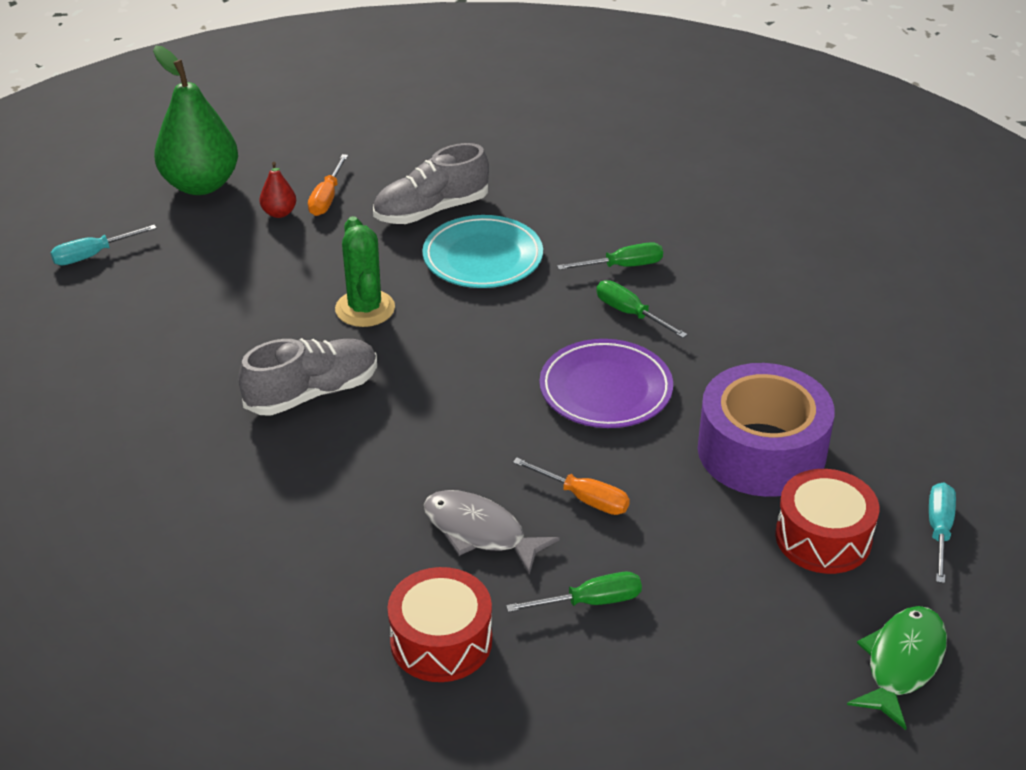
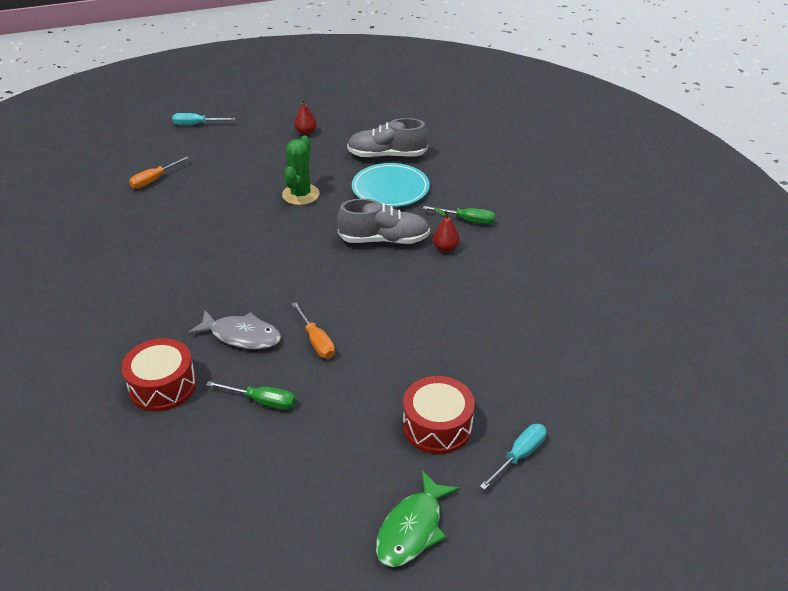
camera: 30 degrees right, 0 degrees up
green pear [153,45,238,195] -> none
grey shoe [238,338,377,416] -> grey shoe moved to [337,199,430,244]
orange screwdriver [308,154,348,216] -> orange screwdriver moved to [129,156,189,189]
grey fish [424,490,559,575] -> grey fish turned 135 degrees clockwise [188,310,281,349]
purple plate [539,339,673,428] -> none
green screwdriver [596,280,688,338] -> red pear [433,208,460,252]
purple tape [698,363,835,497] -> none
green fish [847,606,947,730] -> green fish turned 150 degrees clockwise [376,471,460,567]

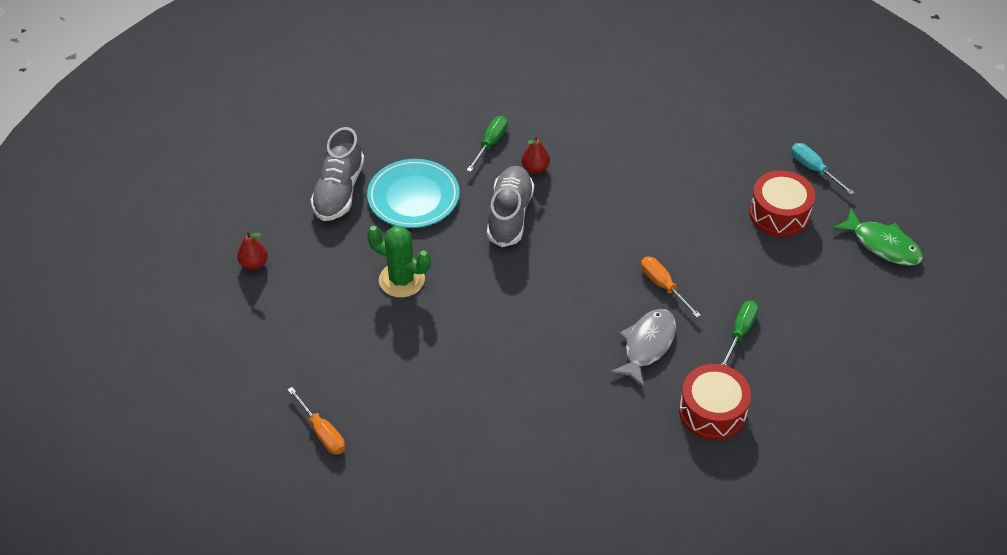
camera: 80 degrees left, 10 degrees up
turquoise screwdriver [172,113,235,125] -> none
orange screwdriver [292,302,335,359] -> orange screwdriver turned 105 degrees counterclockwise [641,257,701,318]

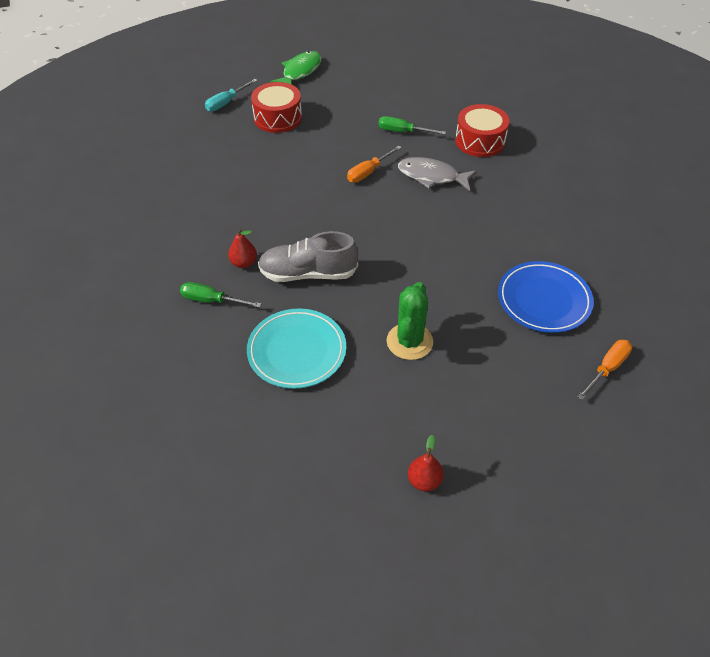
camera: 100 degrees left, 0 degrees up
grey shoe [311,127,365,221] -> none
none -> blue plate [498,261,594,333]

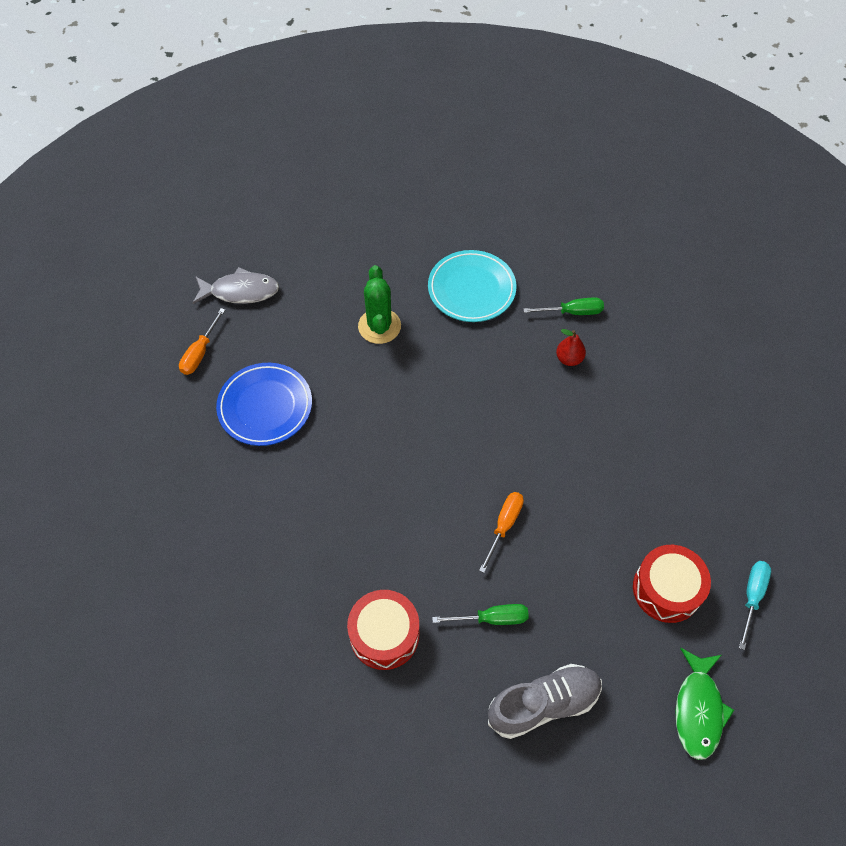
camera: 160 degrees right, 10 degrees up
grey shoe [258,231,358,282] -> grey shoe moved to [488,664,602,739]
grey fish [398,157,477,191] -> grey fish moved to [193,267,279,304]
red pear [408,435,444,491] -> none

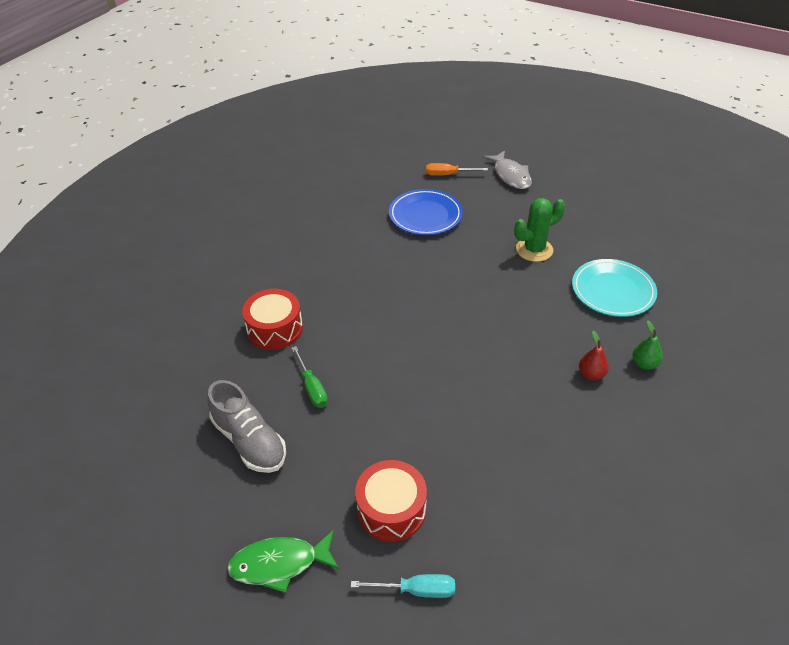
camera: 70 degrees right, 15 degrees down
orange screwdriver [479,492,524,573] -> none
green screwdriver [523,297,604,315] -> green pear [633,321,663,370]

